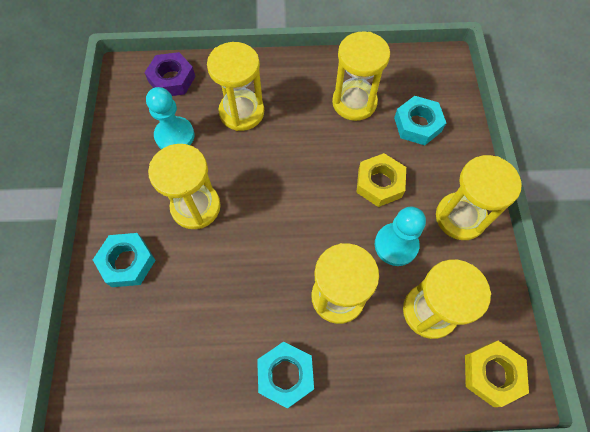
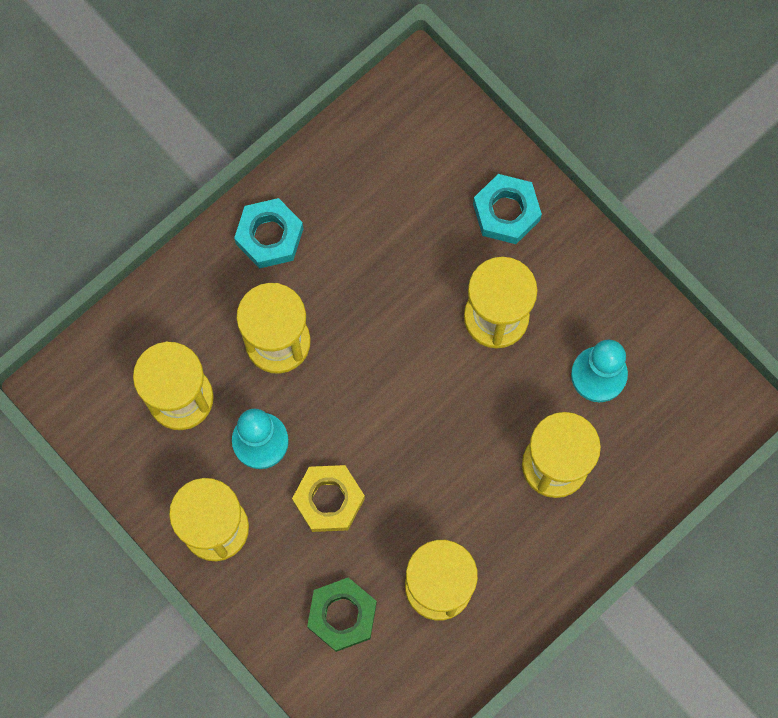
camera: 140 degrees right, 10 degrees up
purple nut [145,52,195,96] -> none
turquoise nut [394,96,446,145] -> green nut [307,577,377,652]
yellow nut [465,341,529,407] -> none

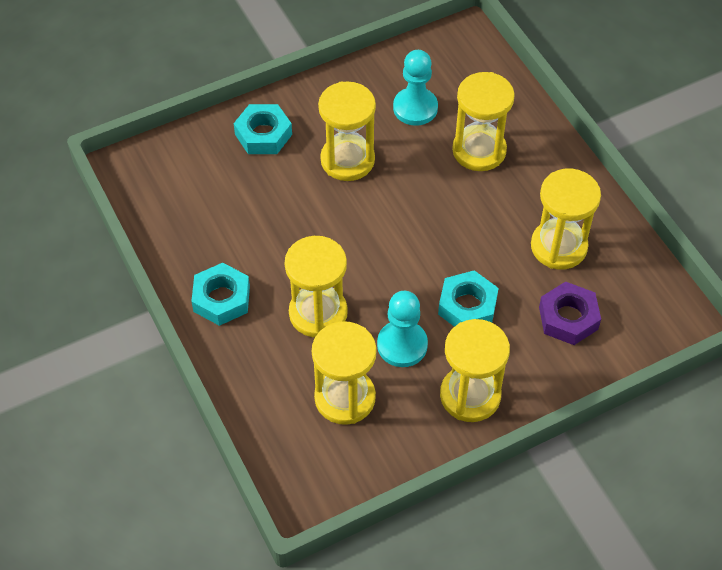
camera: 75 degrees left, 20 degrees down
yellow nut [292,465,365,532] -> turquoise nut [438,270,499,327]
green nut [307,577,377,652] -> purple nut [539,281,601,345]

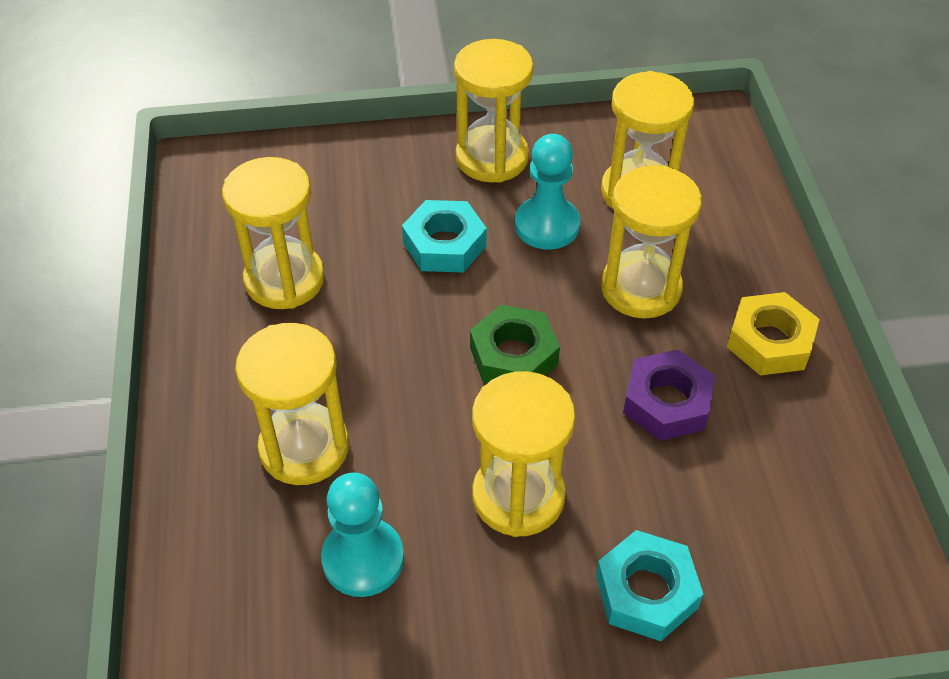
camera: 160 degrees left, 5 degrees down
turquoise nut [191,263,250,326] -> yellow nut [727,292,820,376]
purple nut [539,281,601,345] -> purple nut moved to [623,349,715,441]
none -> green nut [470,305,560,383]

